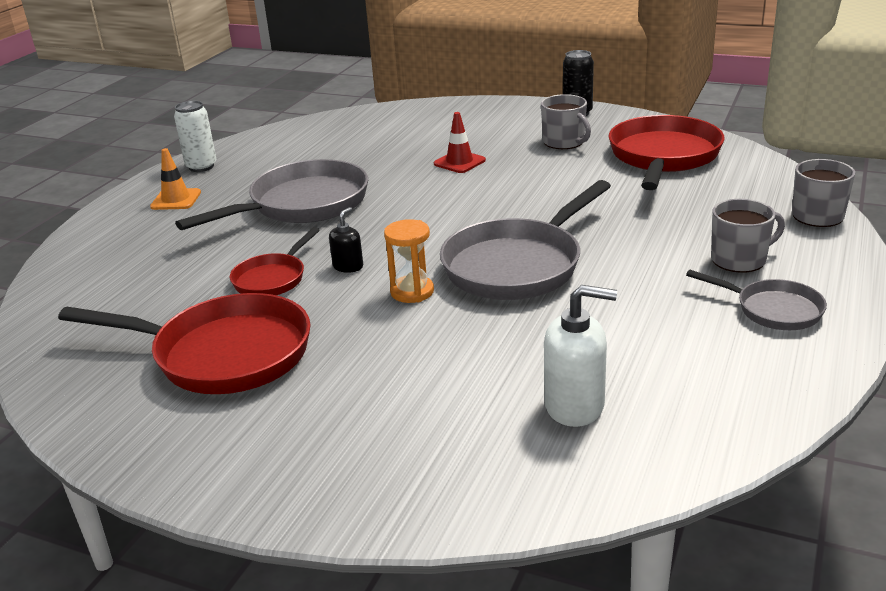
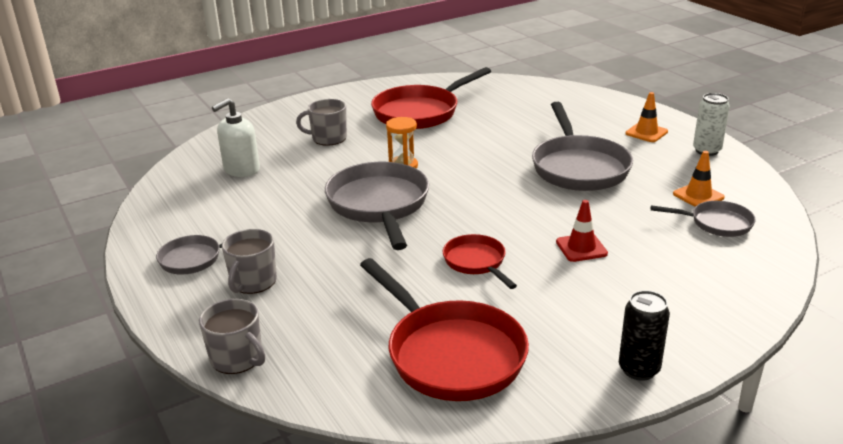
camera: 125 degrees right, 0 degrees up
red pan [230,227,320,295] -> red pan moved to [443,234,517,289]
black soap dispenser [329,207,363,273] -> none
grey mug [541,94,591,149] -> grey mug moved to [296,99,347,146]
none -> grey pan [651,201,756,237]
none -> orange traffic cone [673,151,725,207]

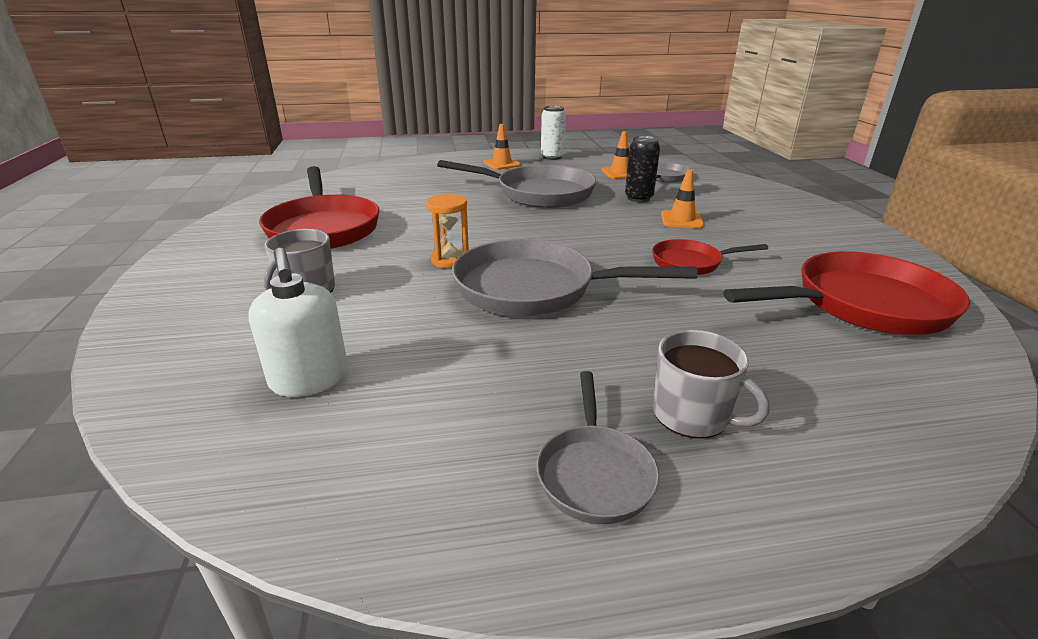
camera: 70 degrees left, 0 degrees up
grey mug [199,299,265,374] -> none
red traffic cone [556,200,608,262] -> orange traffic cone [661,170,704,228]
black can [619,290,670,381] -> black can moved to [625,136,660,202]

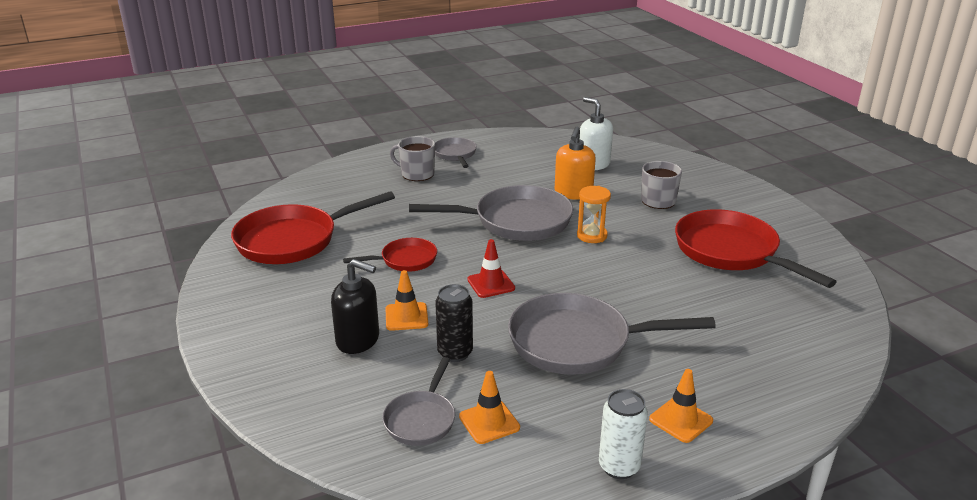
camera: 165 degrees right, 0 degrees up
none -> black soap dispenser [331,259,379,354]
none -> red traffic cone [467,239,515,298]
none -> orange soap dispenser [555,127,596,200]

